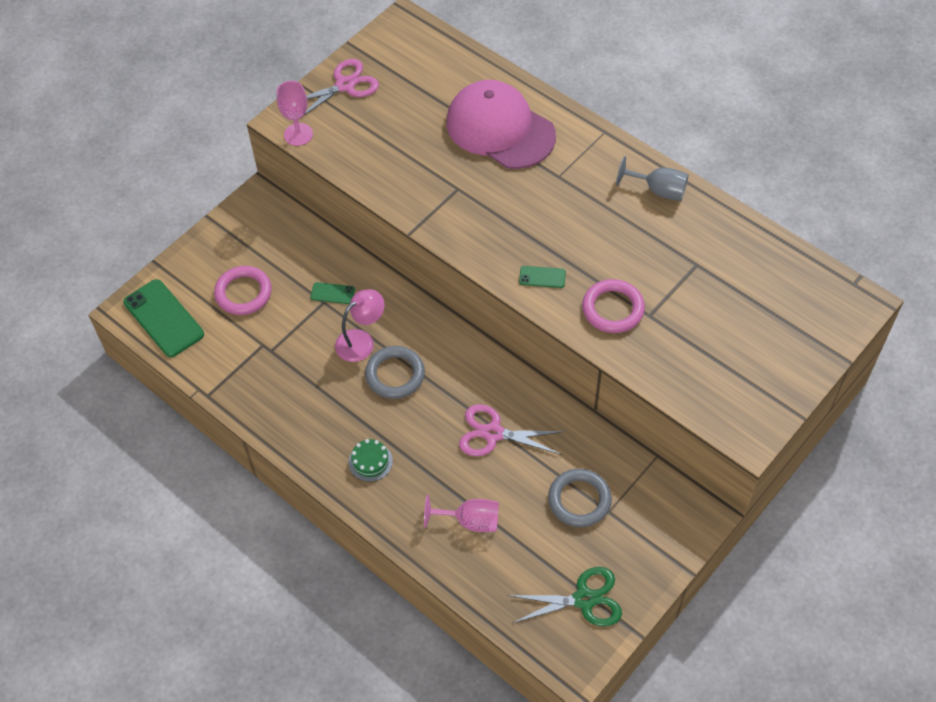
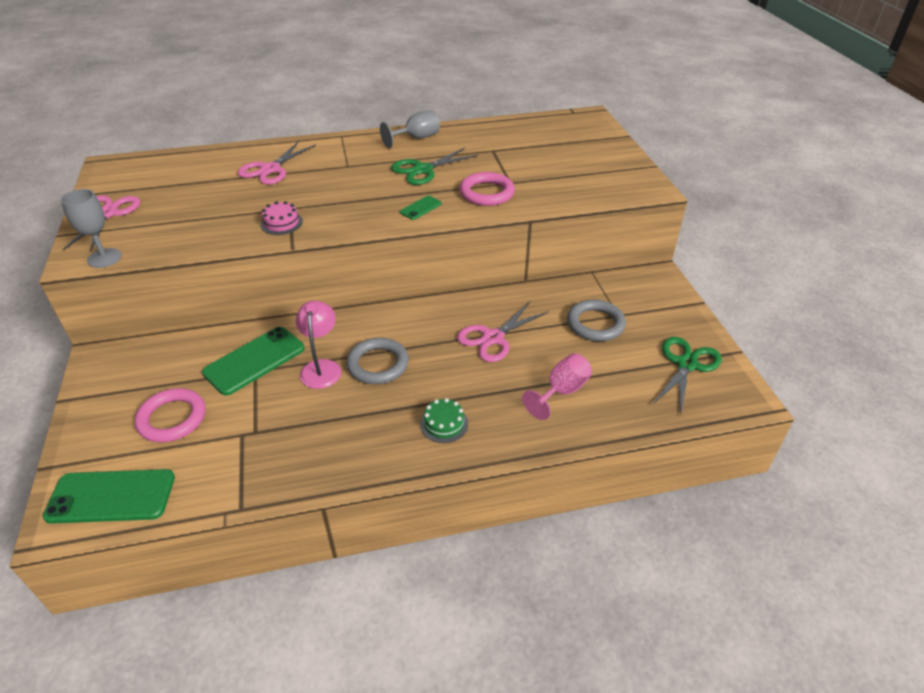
camera: 55 degrees left, 15 degrees down
pink goblet [277,81,313,146] -> grey goblet [61,189,122,268]
green phone [311,282,355,304] -> green phone [202,327,305,395], size x2.08
pink cap [446,80,556,169] -> pink scissors [237,141,316,184]
none -> pink cake [260,201,303,235]
none -> green scissors [391,148,478,185]

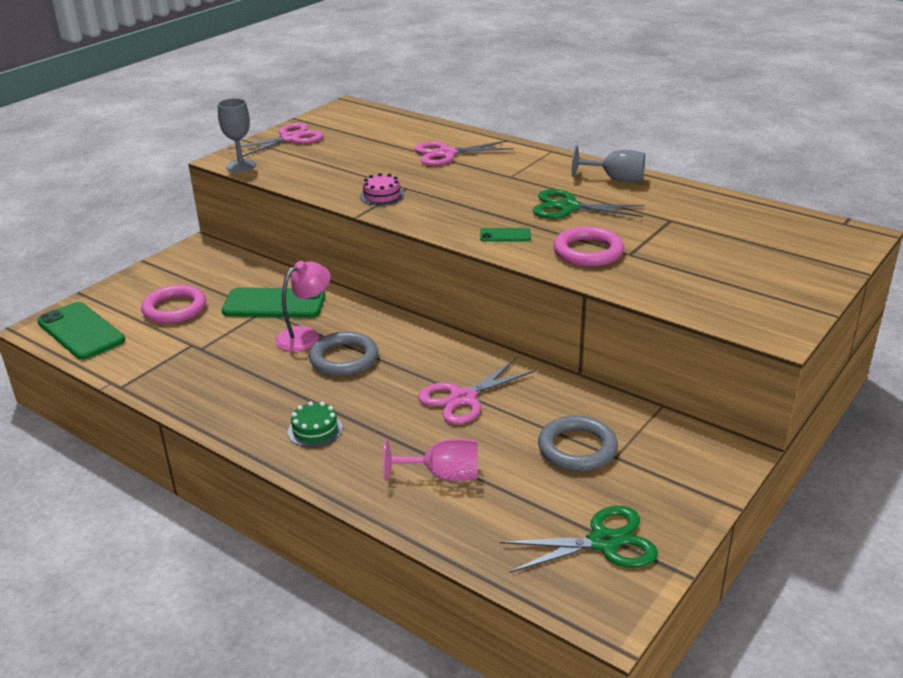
camera: 50 degrees right, 10 degrees down
pink scissors [457,302,549,362] -> pink scissors turned 45 degrees counterclockwise [418,358,537,424]

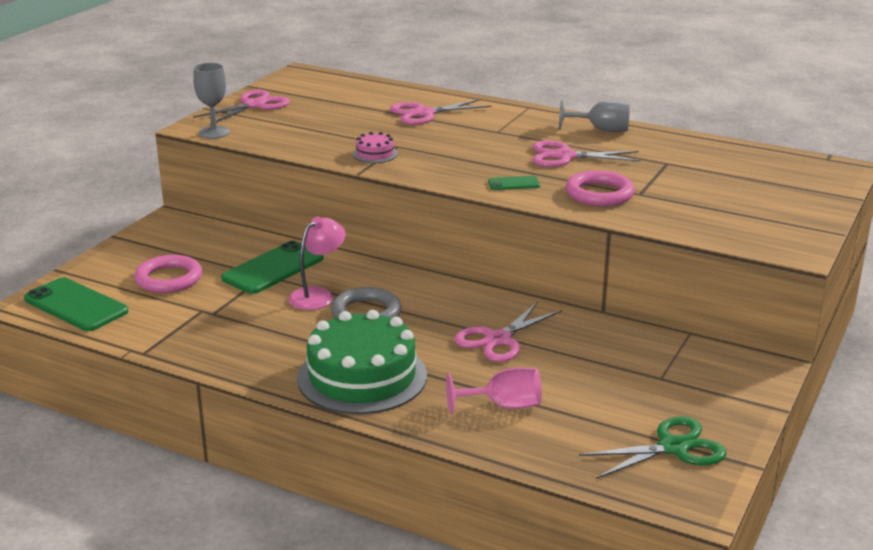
camera: 10 degrees left, 5 degrees down
green phone [222,287,325,318] -> green phone turned 45 degrees counterclockwise [221,241,324,294]
green cake [288,401,343,448] -> green cake [297,310,427,414], size x2.37
green scissors [533,189,645,219] -> pink scissors [532,140,641,167]
grey ring [538,415,618,471] -> none

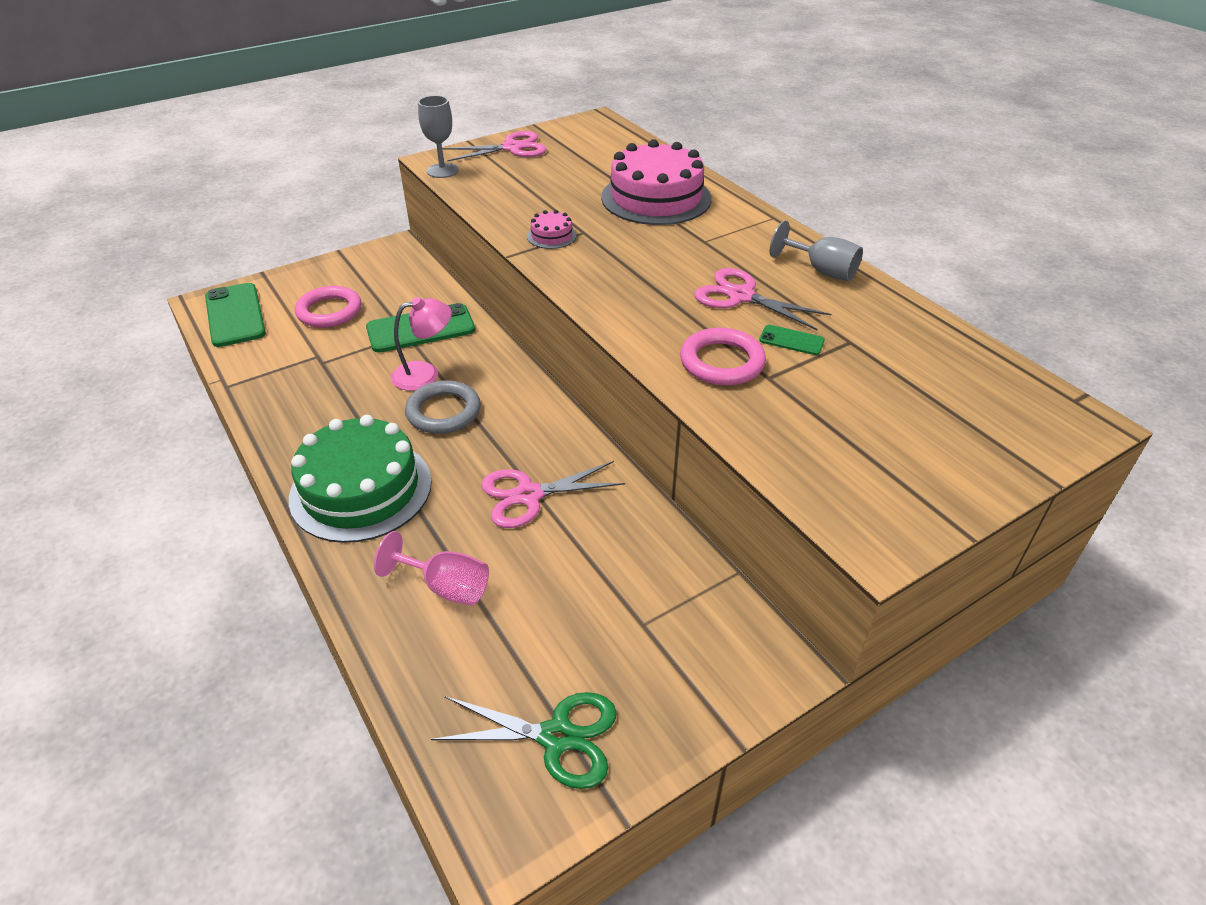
camera: 30 degrees right, 15 degrees up
pink scissors [390,99,491,125] -> pink cake [601,139,712,225]
green phone [488,176,540,190] -> green phone moved to [759,325,825,355]

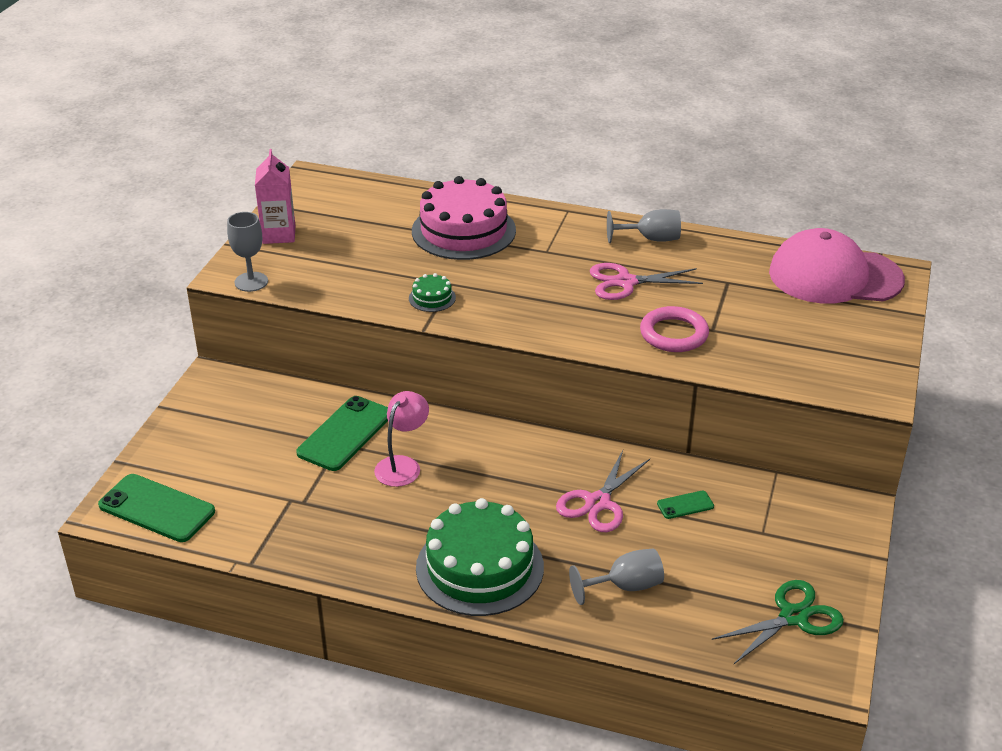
camera: 40 degrees left, 5 degrees down
pink ring [295,286,362,328] -> none
pink goblet [374,531,489,606] -> grey goblet [569,548,664,605]
grey ring [405,380,481,434] -> none
pink scissors [442,131,547,162] -> pink carton [255,149,295,244]
pink cake [527,210,577,249] -> green cake [409,273,456,312]
green phone [759,325,825,355] -> green phone moved to [657,491,714,519]
none -> pink cap [769,228,905,304]

